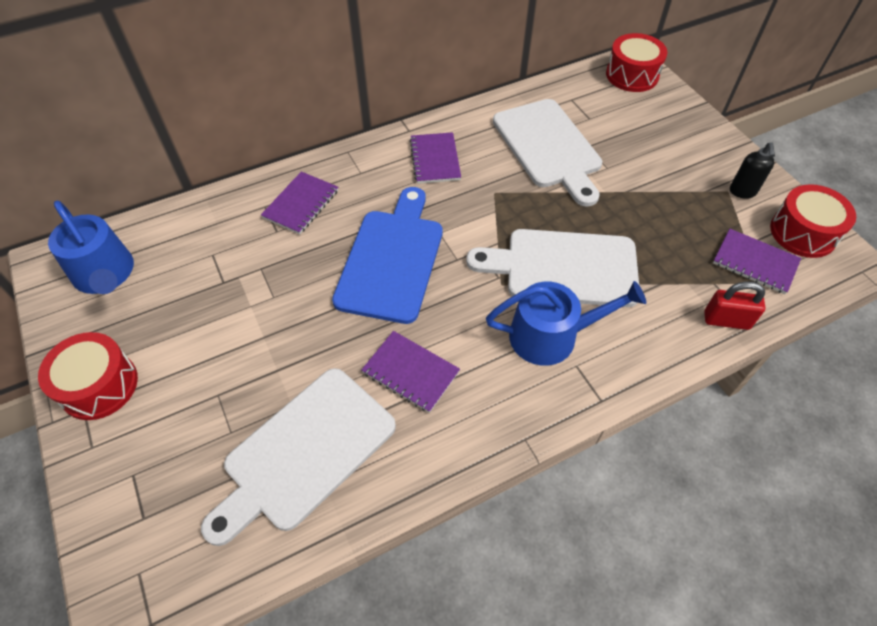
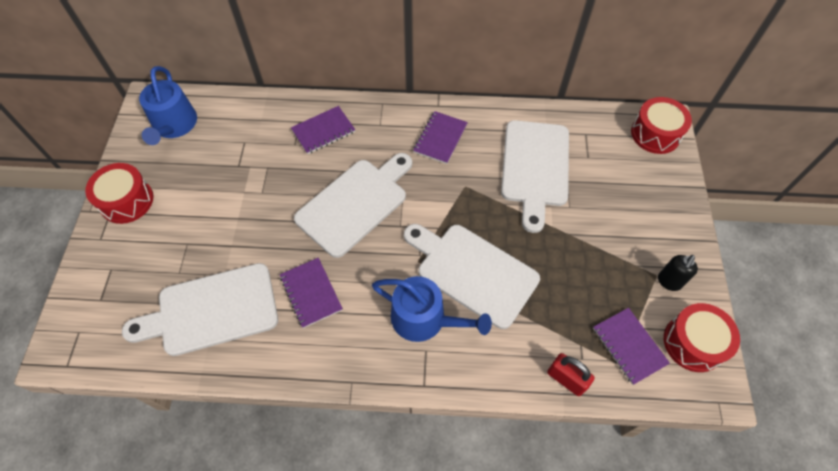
camera: 30 degrees right, 5 degrees up
blue cutting board [332,187,443,324] -> white cutting board [294,153,412,258]

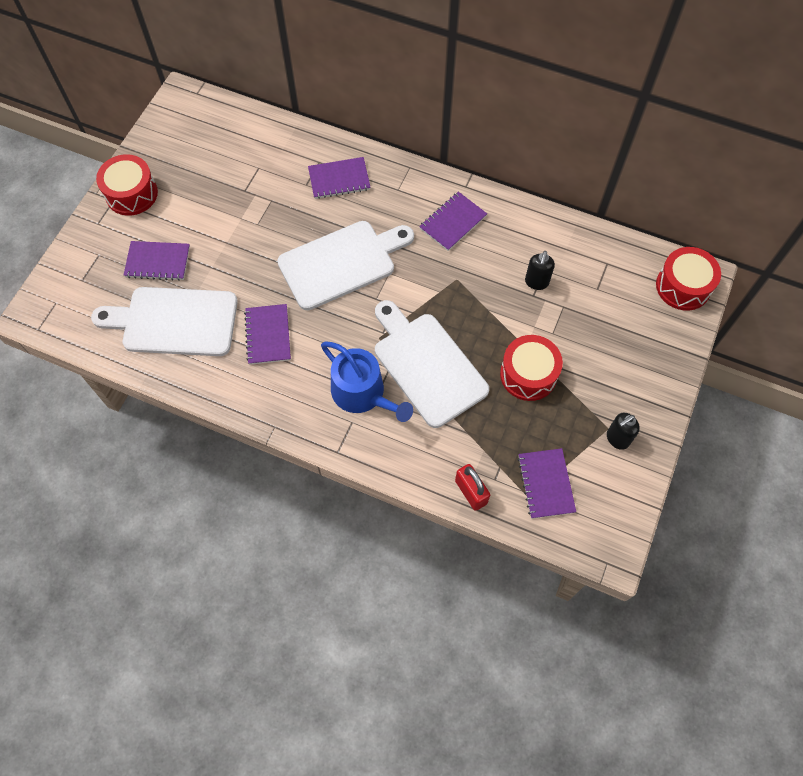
camera: 20 degrees right, 5 degrees up
blue watering can [139,66,197,145] -> none
white cutting board [501,120,569,233] -> black soap dispenser [525,251,555,290]
red drum [664,303,740,372] -> red drum moved to [500,335,563,401]
none -> purple notebook [124,241,190,281]

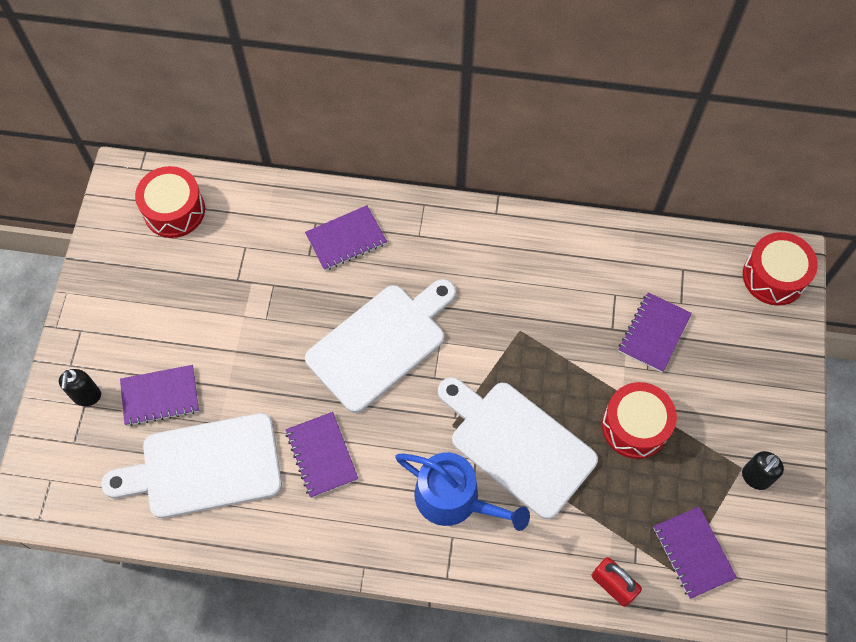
camera: 15 degrees left, 0 degrees up
red drum [96,154,158,216] -> red drum moved to [135,166,205,238]
purple notebook [419,192,487,251] -> purple notebook moved to [619,292,692,372]
black soap dispenser [525,251,555,290] -> black soap dispenser moved to [59,369,101,406]

